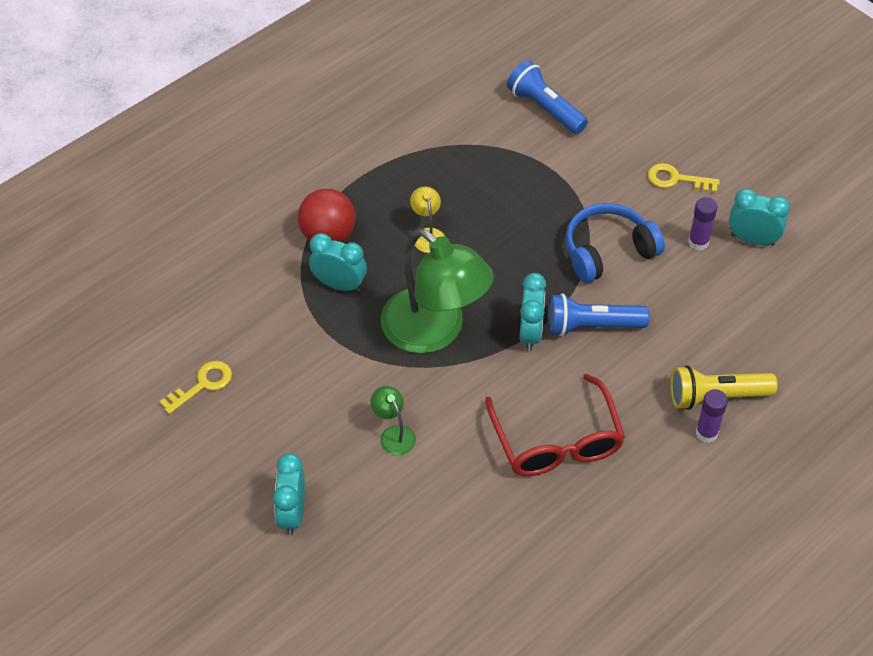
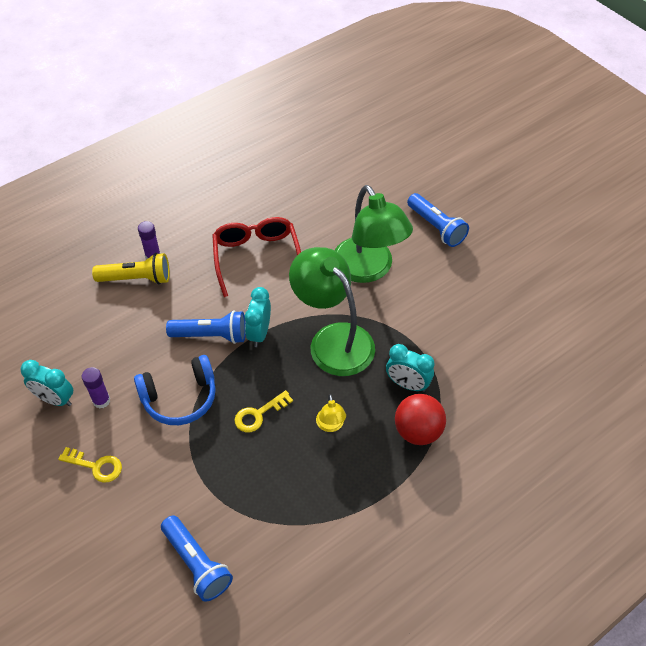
camera: 175 degrees left, 0 degrees up
yellow key [159,361,232,414] -> yellow key moved to [235,390,293,432]
turquoise clock [273,453,305,535] -> blue flashlight [407,193,469,247]
green lamp [370,386,416,455] -> green lamp [334,185,413,283], size x2.44

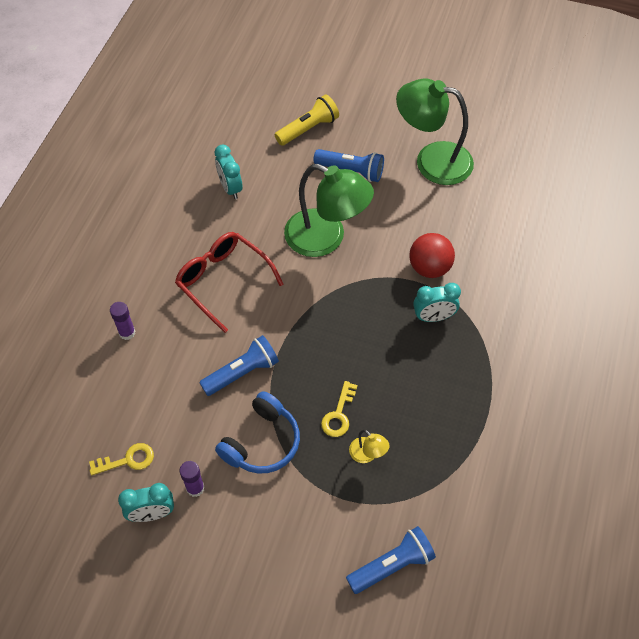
camera: 35 degrees left, 5 degrees up
yellow key [58,447,122,483] -> yellow key moved to [89,443,154,475]
yellow flashlight [92,253,170,284] -> yellow flashlight moved to [275,94,339,146]
blue flashlight [161,515,233,602] -> blue flashlight turned 45 degrees counterclockwise [346,526,436,594]
turquoise clock [245,287,271,347] -> turquoise clock moved to [215,144,242,199]
green lamp [289,247,375,376] -> green lamp moved to [396,78,474,185]
yellow lamp [316,394,346,432] -> yellow lamp moved to [349,430,389,463]
red ball [395,394,446,445] -> red ball moved to [409,233,455,278]

